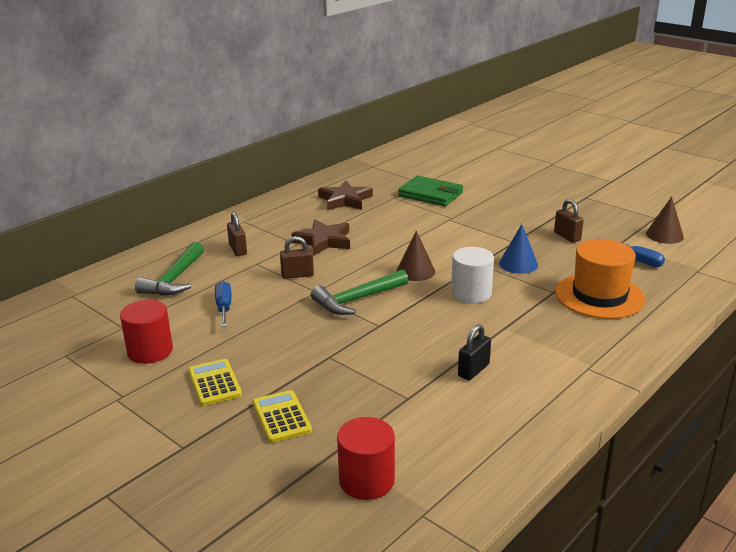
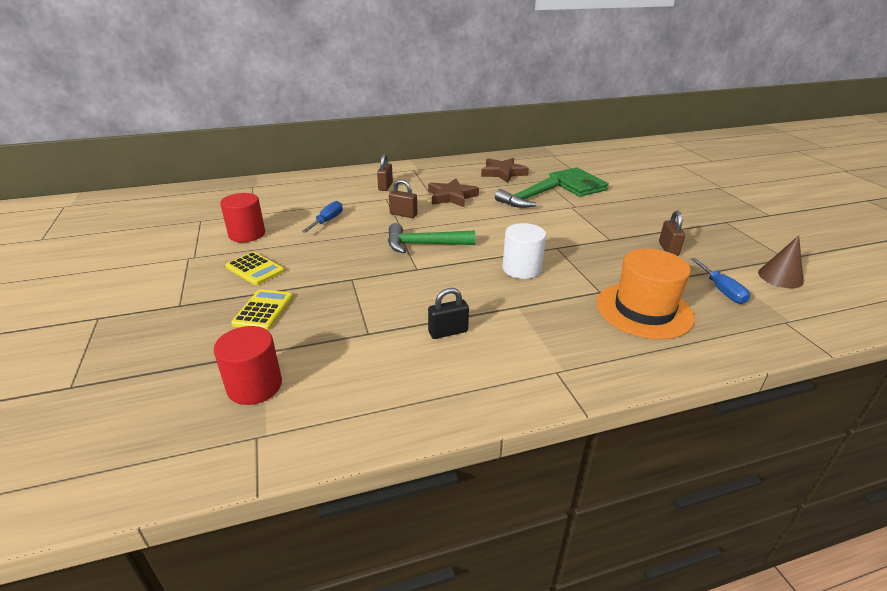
camera: 30 degrees right, 5 degrees up
green hammer [135,242,204,296] -> green hammer moved to [495,176,559,208]
yellow calculator [188,359,242,406] -> yellow calculator turned 120 degrees clockwise [226,252,285,285]
brown cone [396,231,435,281] -> none
blue cone [499,224,538,274] -> none

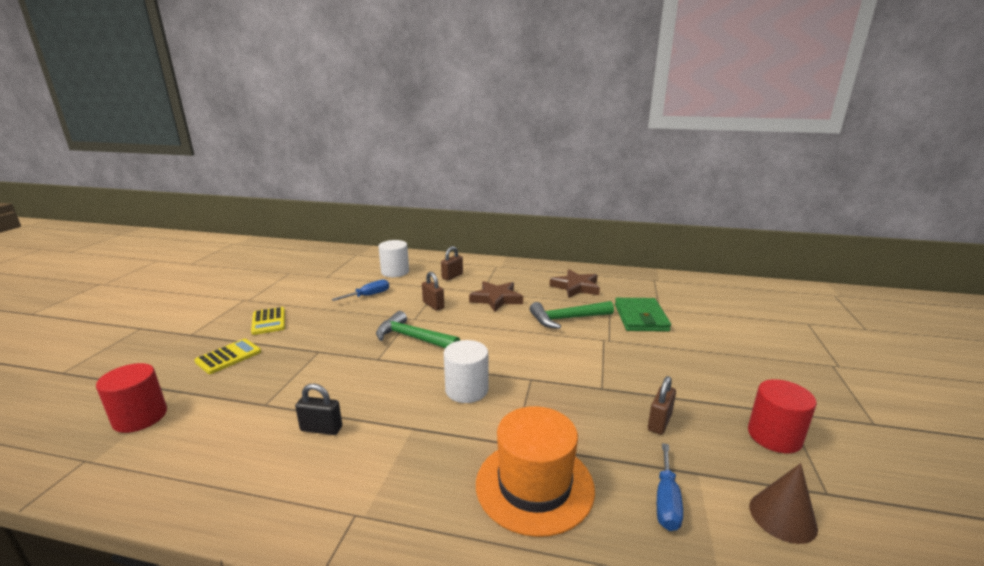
camera: 30 degrees right, 10 degrees down
red cylinder [220,193,265,242] -> red cylinder moved to [748,379,817,453]
none -> white cylinder [379,240,409,277]

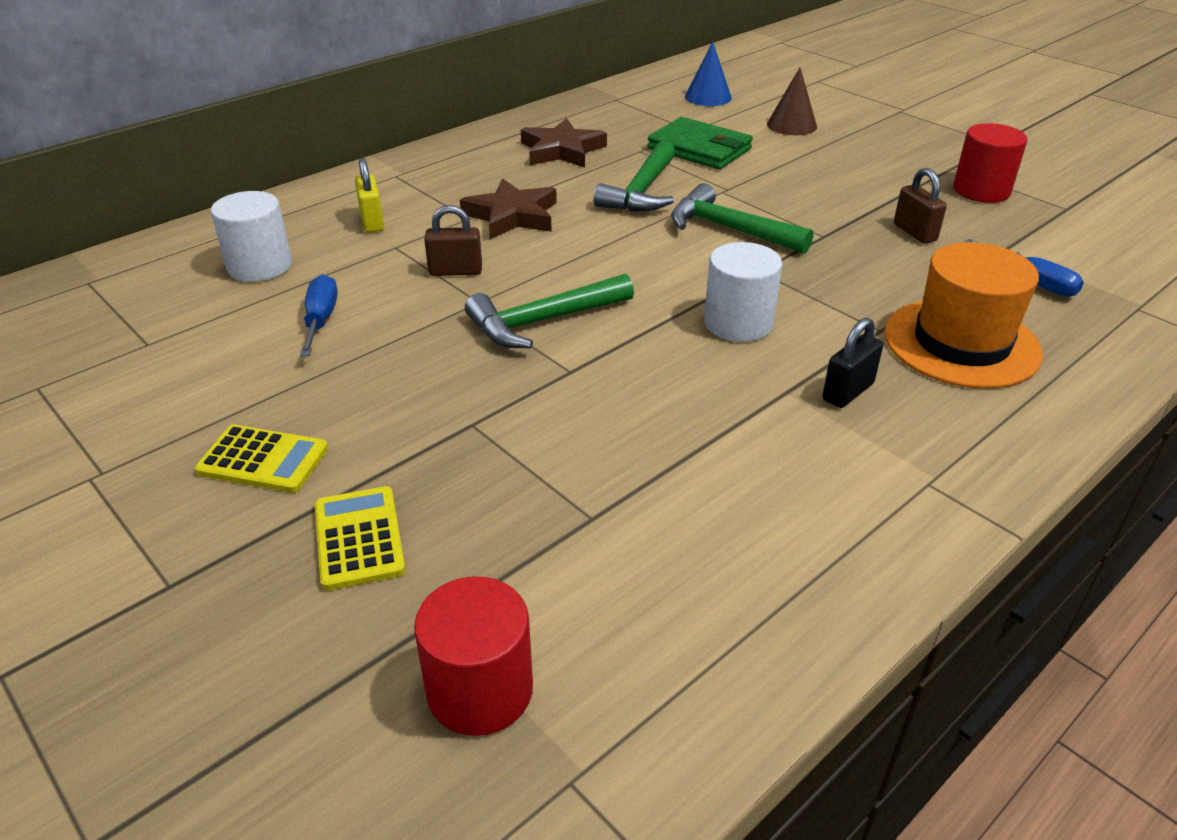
camera: 55 degrees left, 15 degrees up
black padlock [295,384,342,435] -> black padlock moved to [822,318,883,408]
brown padlock [441,246,463,281] -> yellow padlock [355,158,384,233]
brown cone [749,463,818,544] -> brown cone moved to [767,68,817,135]
none -> green hammer [671,183,814,254]
none -> blue cone [685,41,732,106]

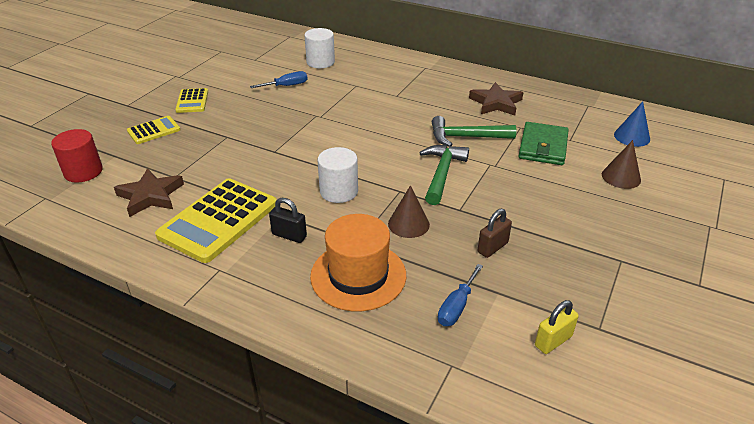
camera: 70 degrees right, 0 degrees up
yellow padlock [355,158,384,233] -> yellow padlock moved to [535,300,579,354]
brown padlock [424,205,482,276] -> none
brown star [460,178,557,239] -> brown star moved to [114,168,184,217]
green hammer [465,273,634,348] -> none
red cylinder [953,123,1028,203] -> none
none -> yellow calculator [155,178,277,263]
none -> brown cone [388,185,430,238]

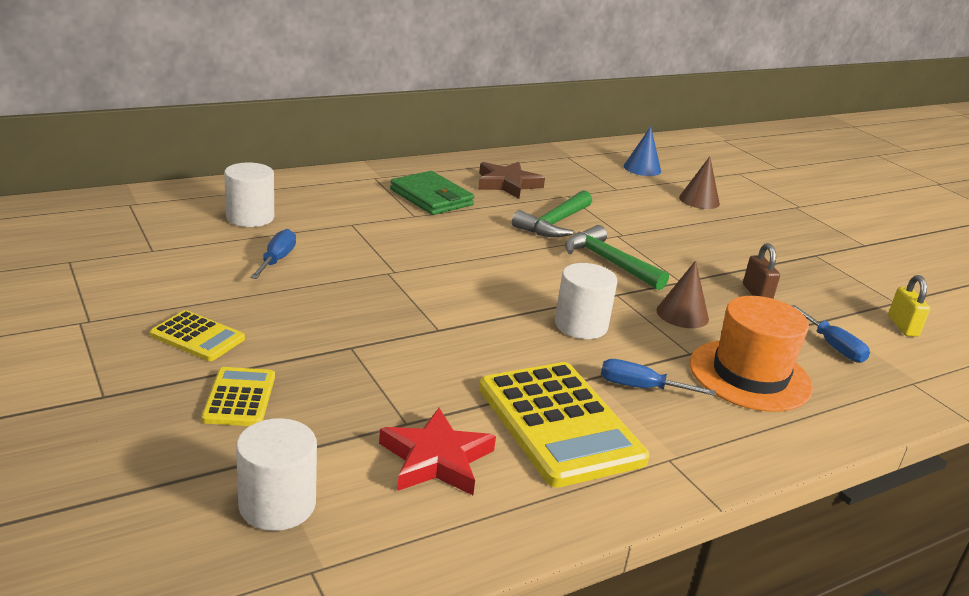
camera: 60 degrees left, 10 degrees down
red cylinder [51,129,103,183] -> white cylinder [236,418,317,531]
brown star [114,168,184,217] -> red star [379,408,496,495]
black padlock [269,198,307,243] -> blue screwdriver [601,359,716,396]
green wallet [518,122,569,165] -> green wallet moved to [390,171,474,215]

